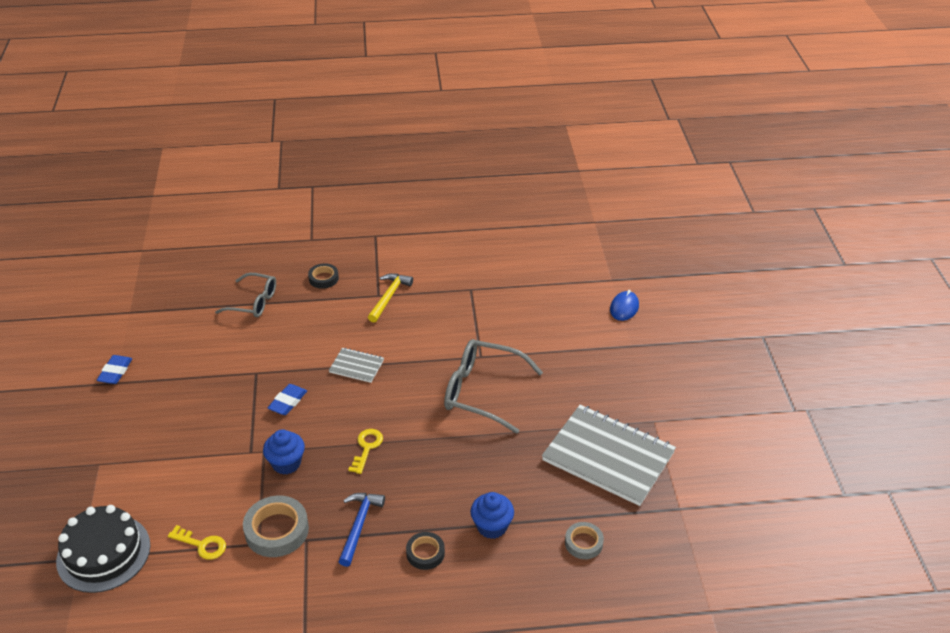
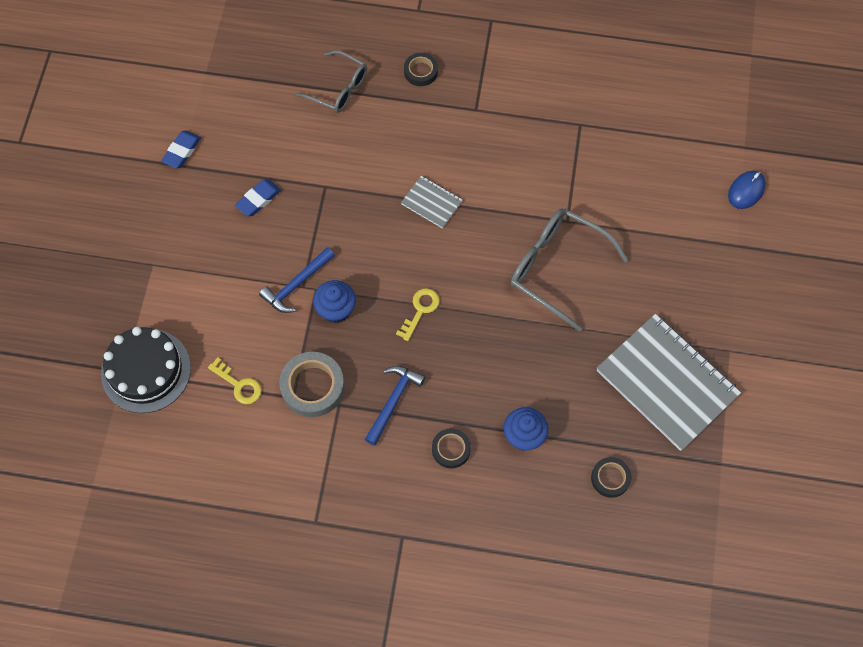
camera: 15 degrees right, 25 degrees up
blue eraser [268,384,307,415] -> blue eraser moved to [235,179,281,216]
yellow hammer [368,273,413,322] -> none
grey tape [565,522,604,559] -> black tape [591,457,632,498]
none -> blue hammer [259,247,335,313]

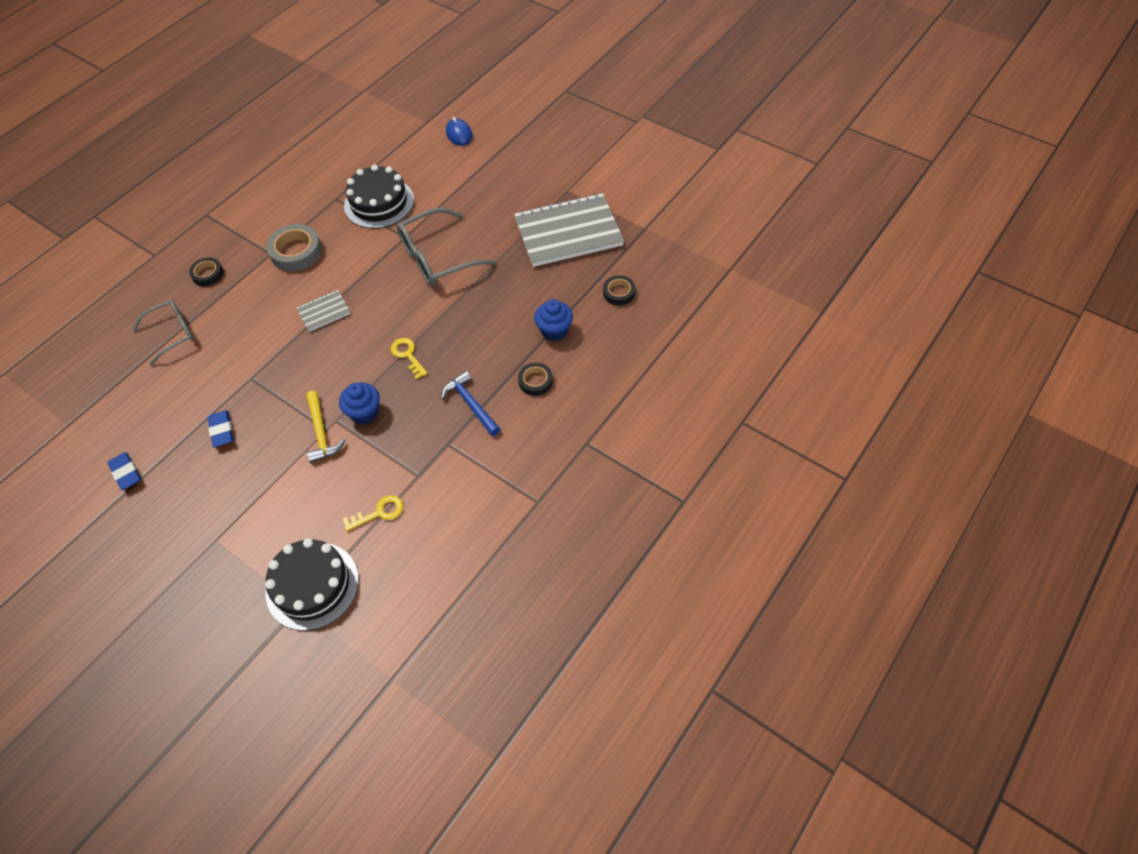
camera: 60 degrees left, 10 degrees down
blue hammer [259,247,335,313] -> yellow hammer [306,391,345,463]
grey tape [279,352,345,417] -> grey tape moved to [266,224,322,271]
none -> black cake [344,165,414,229]

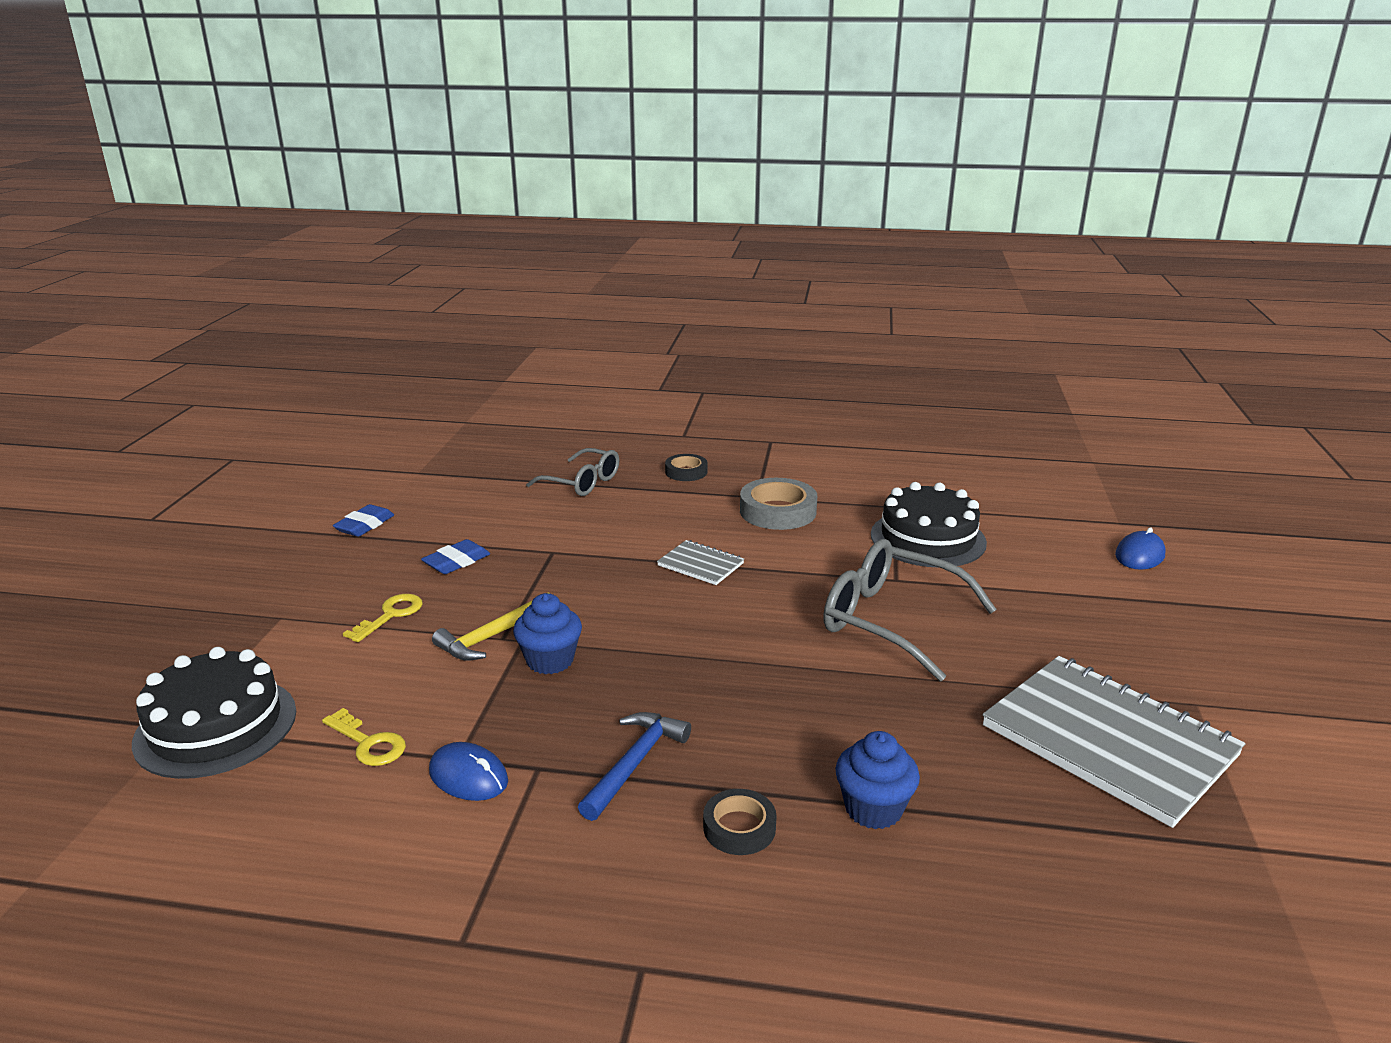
camera: 60 degrees right, 30 degrees down
yellow key [391,338,428,380] -> yellow key moved to [343,594,423,642]
black tape [603,275,635,306] -> none
none -> blue mouse [429,742,508,801]

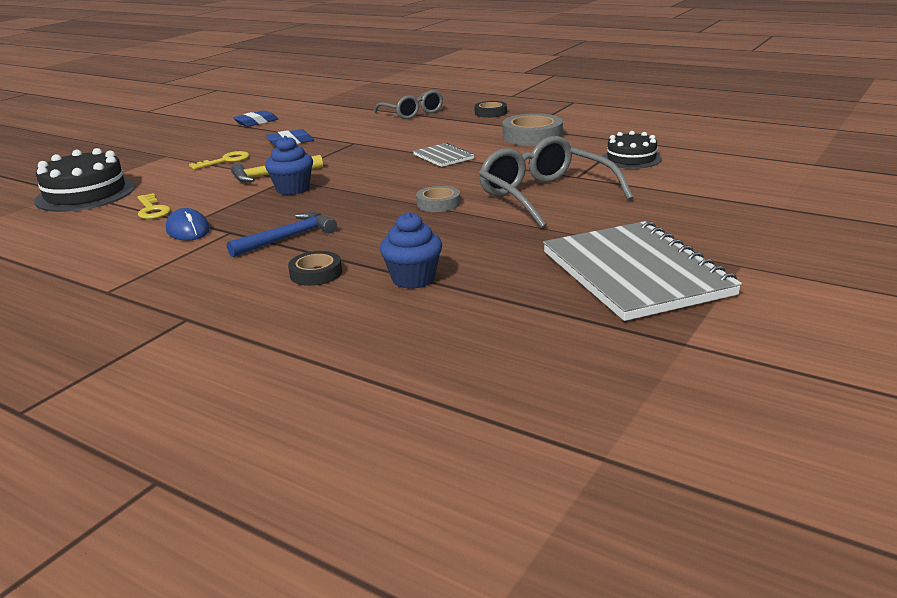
camera: 25 degrees right, 0 degrees up
black cake [871,482,987,567] -> black cake [603,131,662,169], size x0.63
blue mouse [1115,527,1166,570] -> none
none -> grey tape [416,186,461,212]

